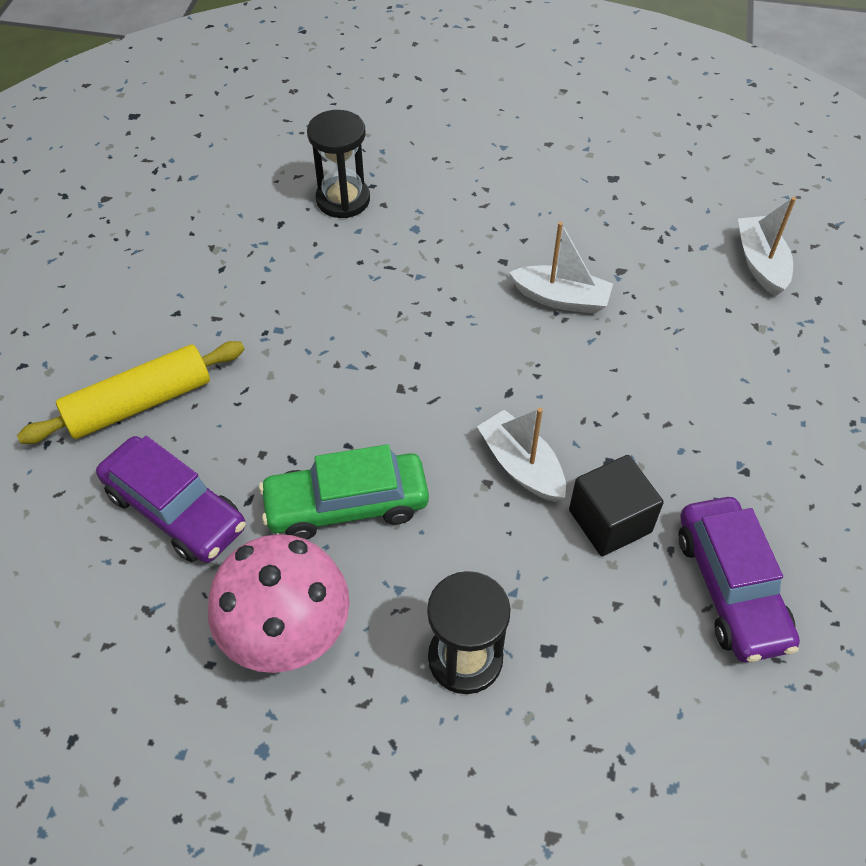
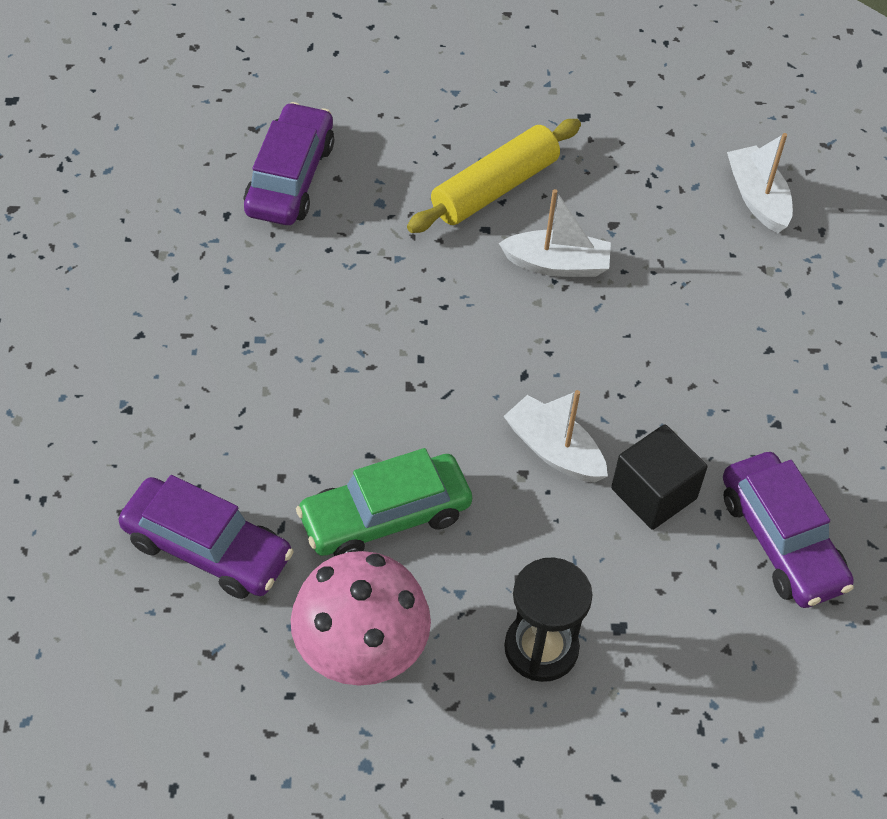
camera: 15 degrees left, 0 degrees up
yellow rolling pin [17,341,245,444] -> yellow rolling pin moved to [407,119,581,233]
black hourglass [307,110,370,218] -> purple car [244,102,334,225]

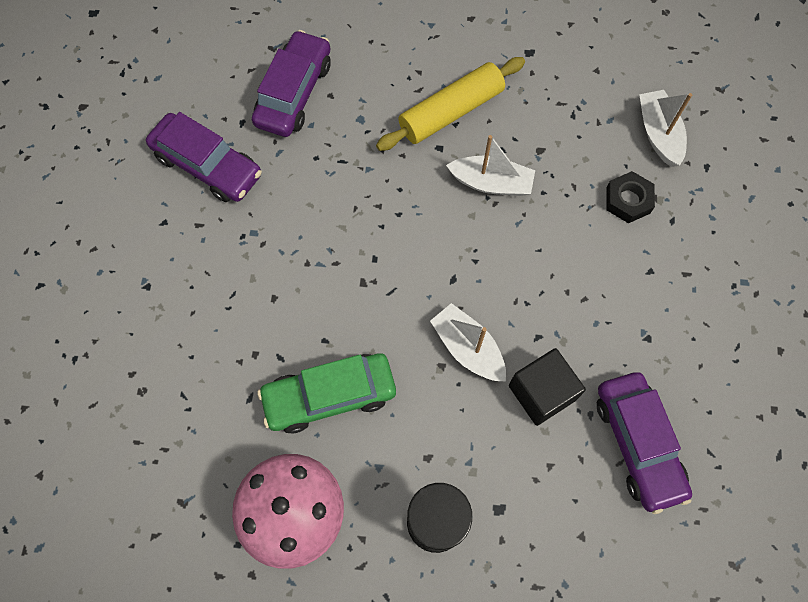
camera: 10 degrees right, 15 degrees up
purple car [119,475,294,599] -> purple car moved to [146,112,262,202]
none -> black nut [606,171,655,223]

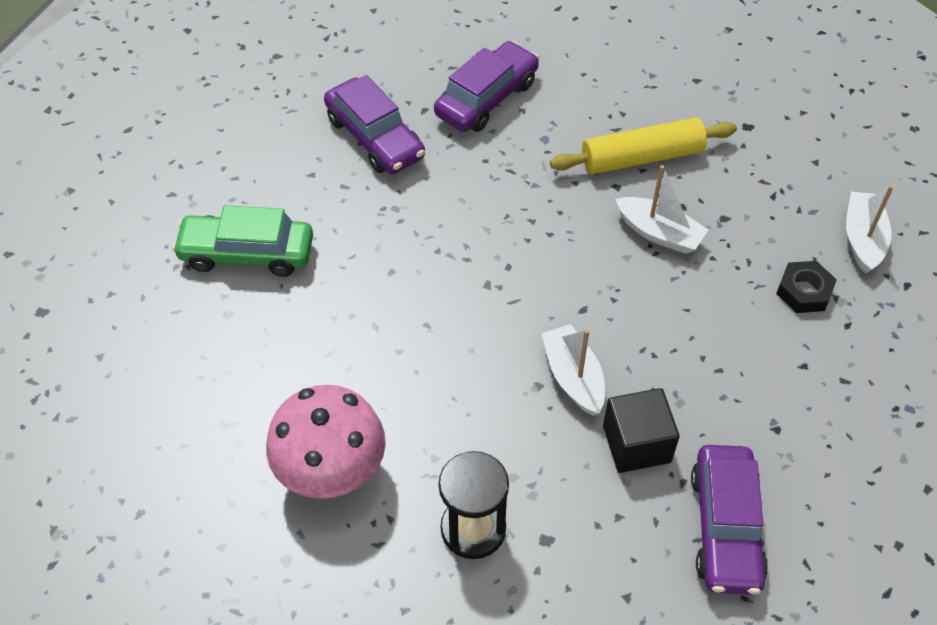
camera: 20 degrees right, 15 degrees down
green car [257,353,396,434] -> green car moved to [172,205,313,277]

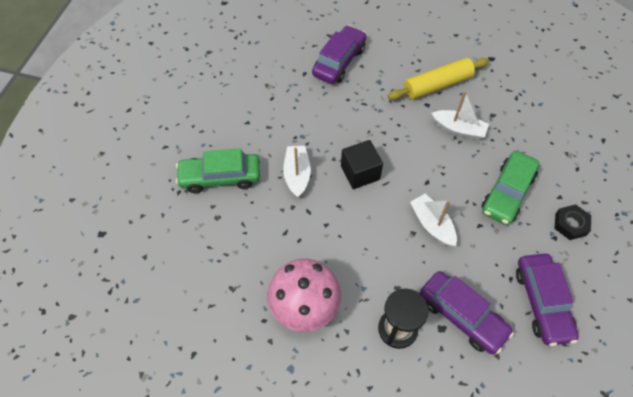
camera: 10 degrees left, 5 degrees up
purple car [324,75,425,174] -> purple car moved to [420,271,514,354]
black cube [603,388,680,473] -> black cube moved to [341,140,383,189]
black nut [776,261,837,313] -> black nut moved to [554,204,591,240]
white boat [846,185,894,274] -> white boat moved to [283,146,311,198]
none -> green car [481,151,539,225]

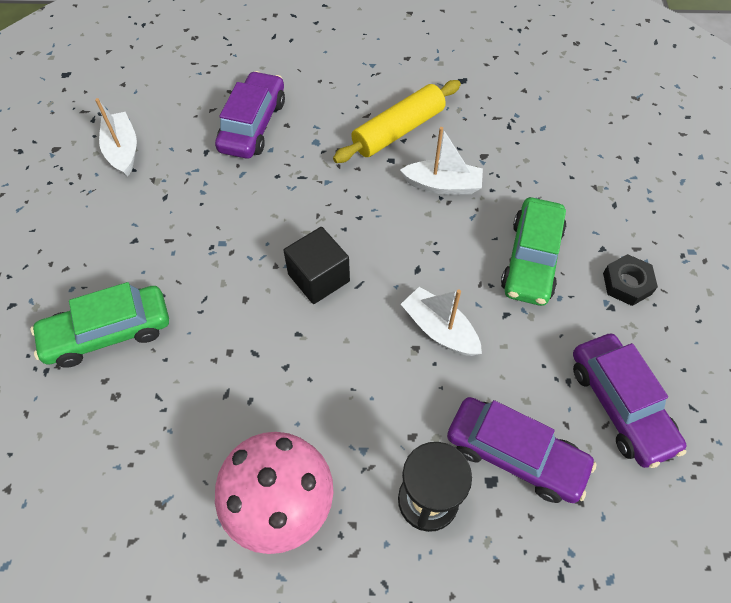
camera: 15 degrees left, 0 degrees up
white boat [283,146,311,198] -> white boat moved to [95,98,137,177]

